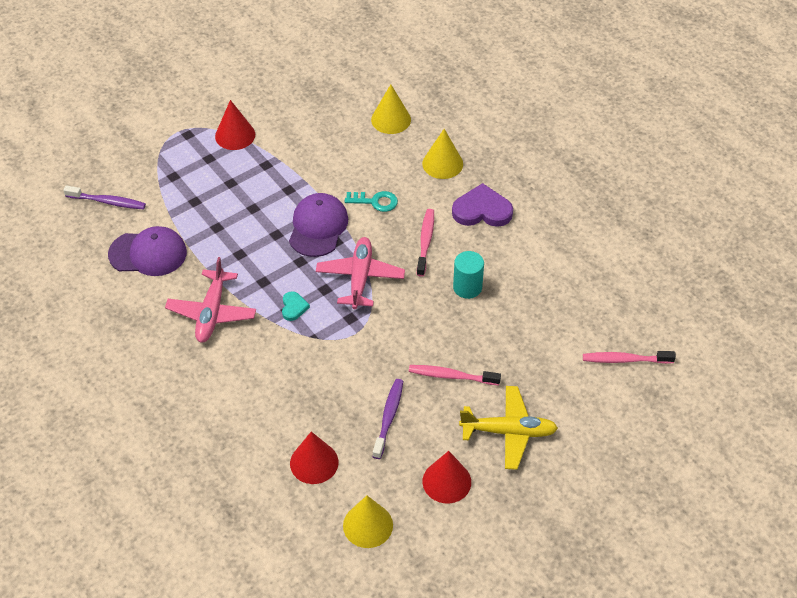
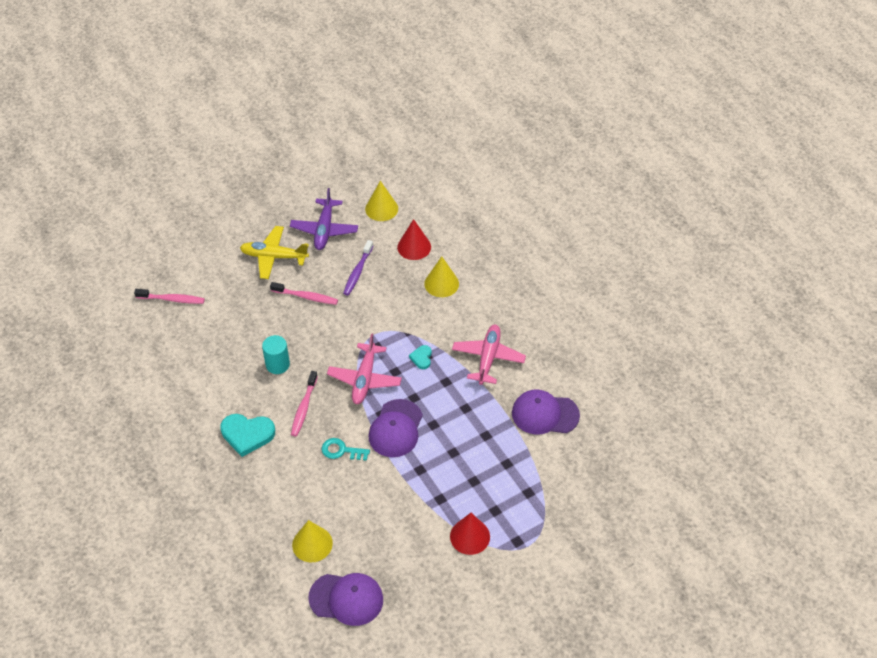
camera: 175 degrees left, 0 degrees up
purple toothbrush [63,185,146,209] -> none
yellow cone [422,129,463,179] -> yellow cone moved to [424,256,459,297]
red cone [423,451,471,503] -> purple plane [290,188,358,250]
purple heart [452,183,513,227] -> turquoise heart [220,414,275,457]
none -> purple cap [308,573,383,626]

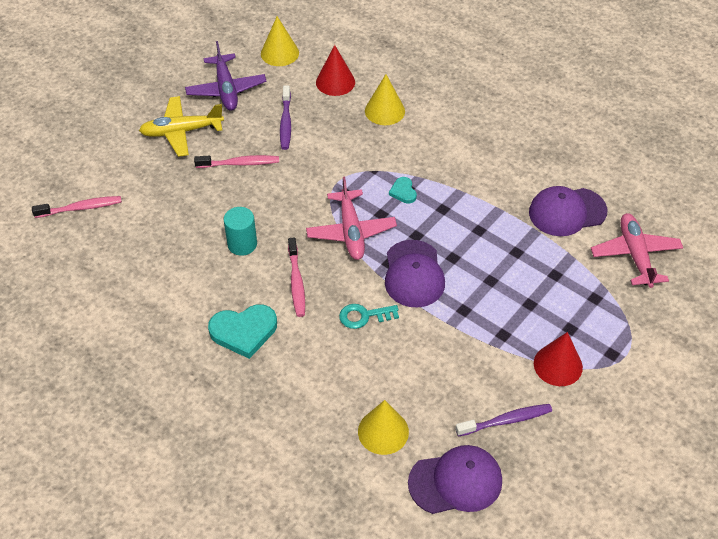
camera: 20 degrees left, 0 degrees up
pink plane [452,325,526,385] -> pink plane moved to [591,213,683,288]
none -> purple toothbrush [455,404,552,437]

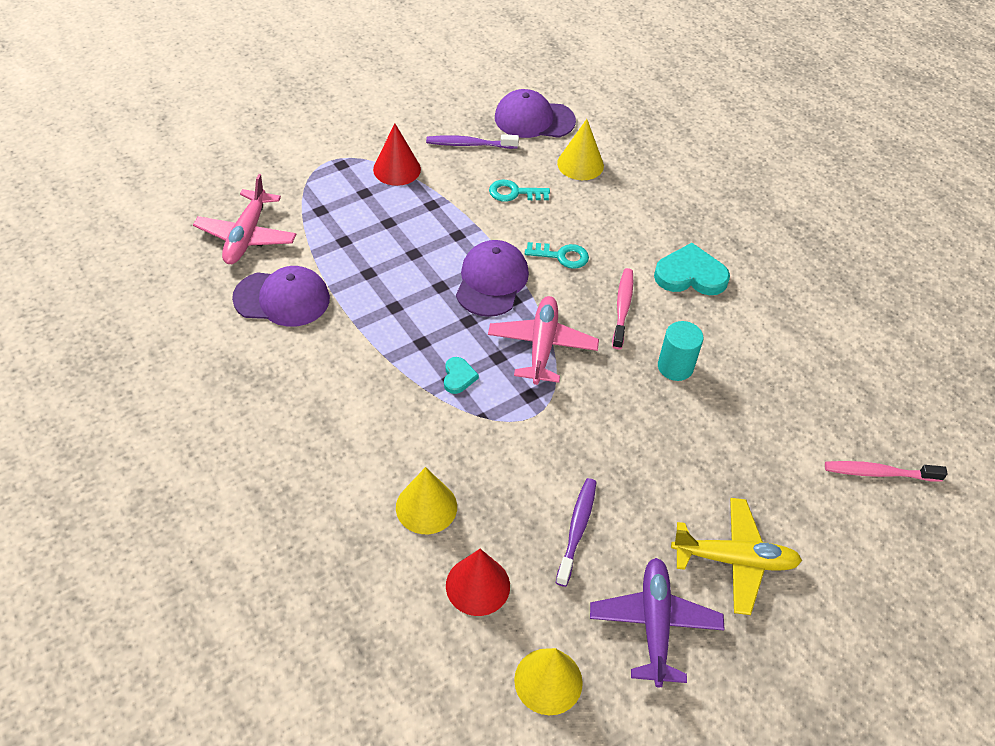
camera: 165 degrees left, 0 degrees up
pink toothbrush [194,155,279,168] -> none
none -> turquoise key [489,180,550,202]

